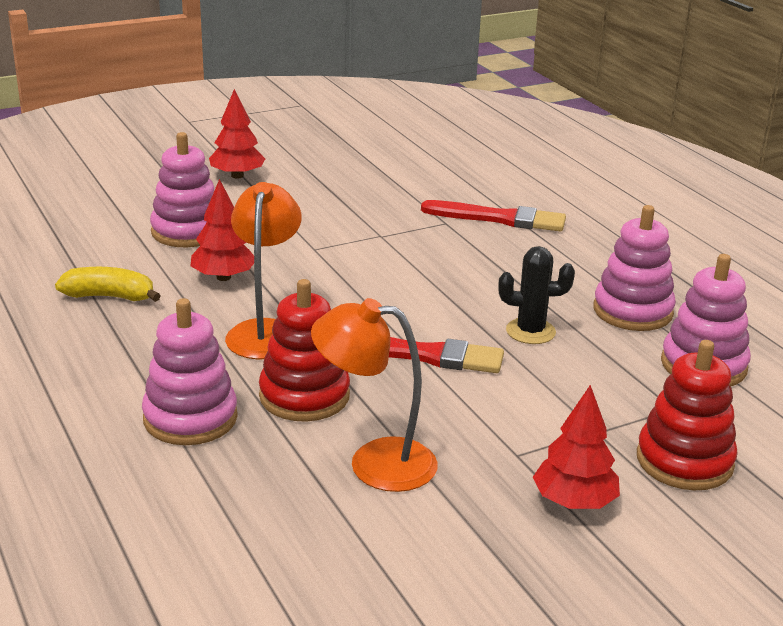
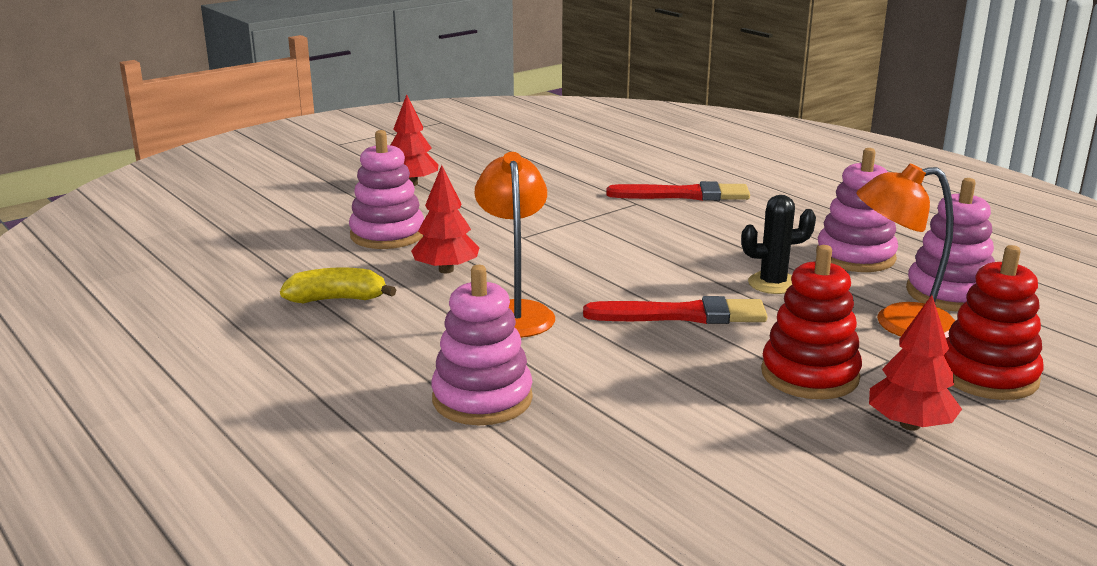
camera: 10 degrees left, 5 degrees down
red stacking toy [259,279,350,422] -> red stacking toy moved to [761,245,862,399]
orange lamp [311,298,438,492] -> orange lamp moved to [856,164,955,338]

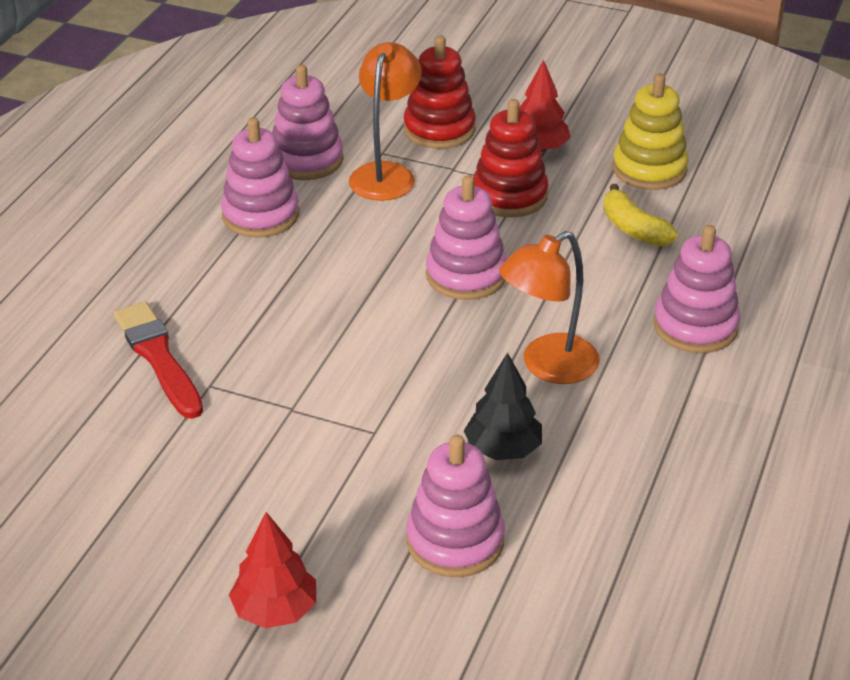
camera: 120 degrees left, 15 degrees up
yellow banana [280,267,396,303] -> yellow banana moved to [603,184,678,247]
red tree [411,165,479,273] -> black tree [464,352,542,460]
red brush [583,296,767,324] -> pink stacking toy [426,175,507,300]
black cactus [741,195,816,294] -> none
orange lamp [856,164,955,338] -> orange lamp turned 135 degrees counterclockwise [349,42,422,201]
none -> yellow stacking toy [613,73,689,190]

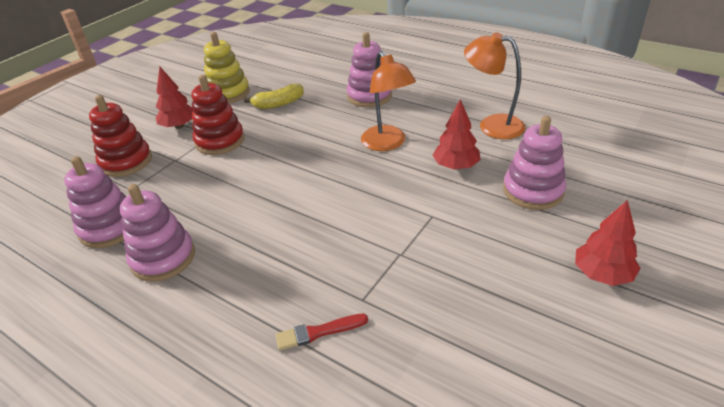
camera: 75 degrees left, 0 degrees up
red brush [114,301,203,419] -> red brush [276,313,368,350], size x0.60
orange lamp [349,42,422,201] -> orange lamp moved to [464,32,526,139]
pink stacking toy [426,175,507,300] -> none
black tree [464,352,542,460] -> red tree [433,99,481,170]

